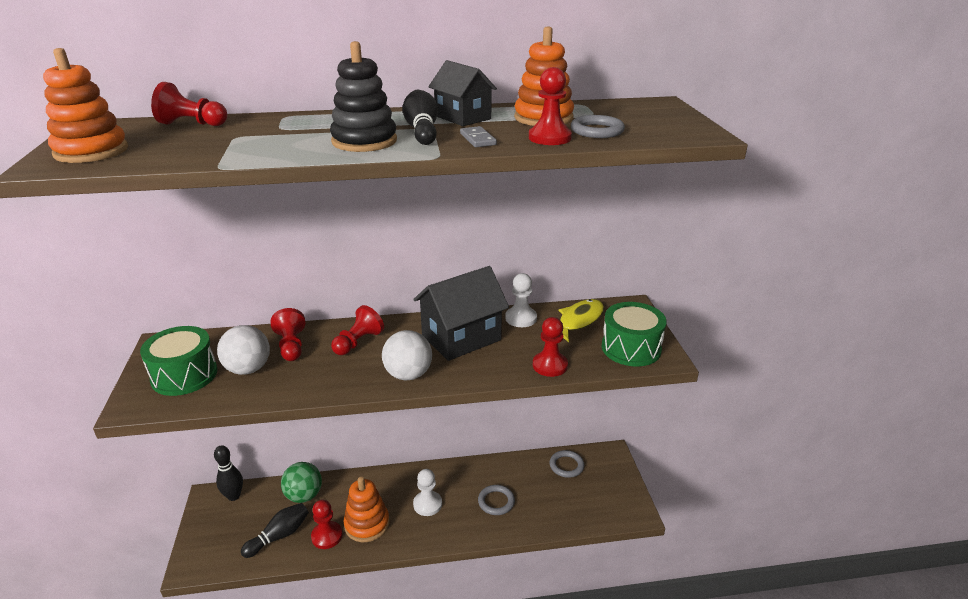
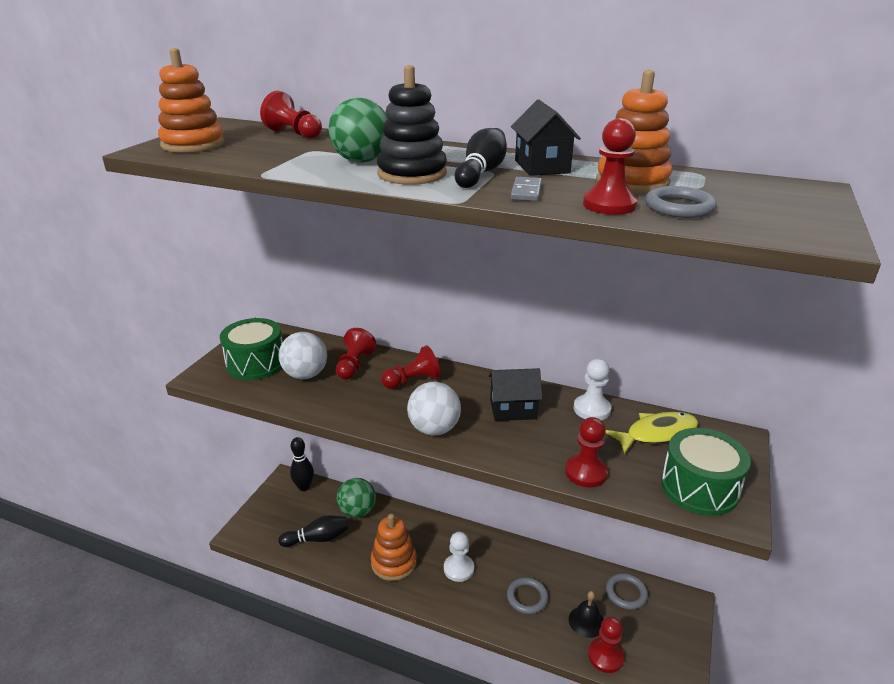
camera: 30 degrees right, 0 degrees up
red pawn [311,500,342,549] -> red pawn moved to [588,617,624,673]
black house [413,266,509,361] -> black house [488,368,543,421], size x0.61
none -> green ball [328,98,388,163]
none -> black bell [569,591,604,638]

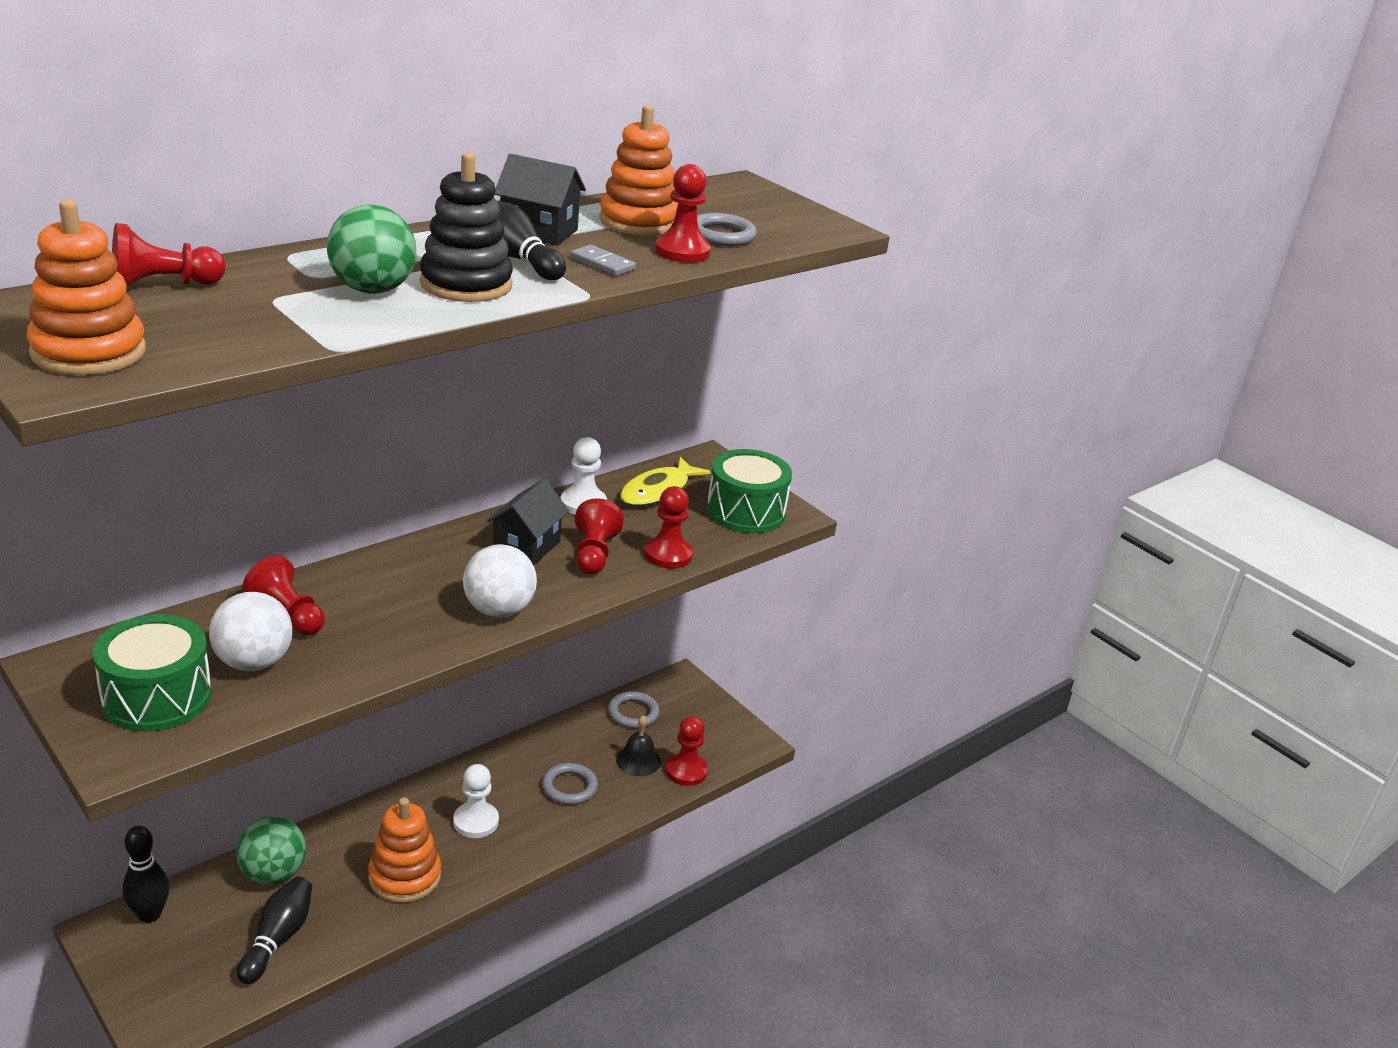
camera: 65 degrees left, 0 degrees up
red pawn [381,345,441,389] -> red pawn moved to [575,498,624,575]
yellow fish [605,412,698,454] -> yellow fish turned 150 degrees counterclockwise [620,457,711,506]

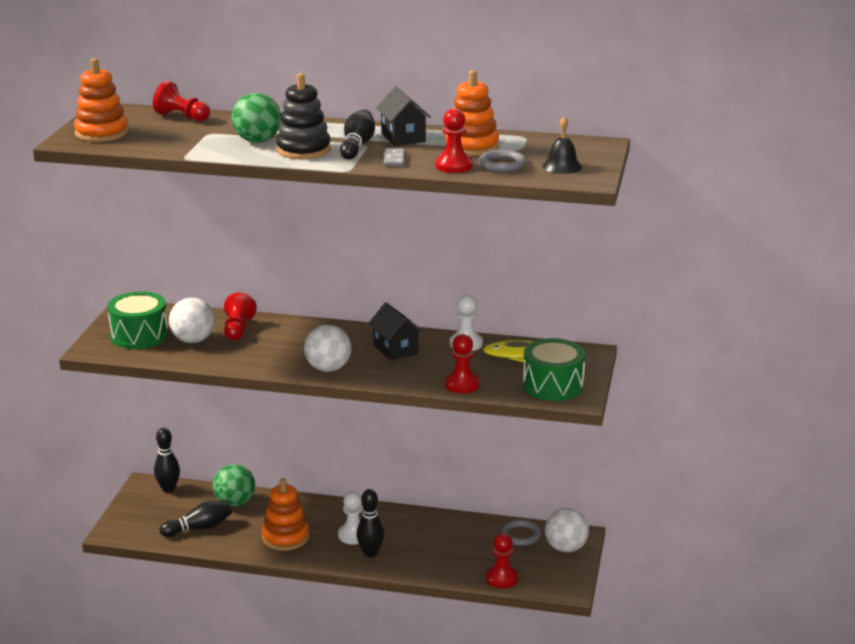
camera: 55 degrees right, 5 degrees down
black house [487,479,569,566] -> black house turned 75 degrees clockwise [368,302,423,361]
grey ring [542,763,598,805] -> none
red pawn [575,498,624,575] -> none
black bell [616,715,661,776] -> black bell moved to [542,116,582,174]
none -> black bowling pin [357,489,384,557]
none -> white ball [545,508,589,552]

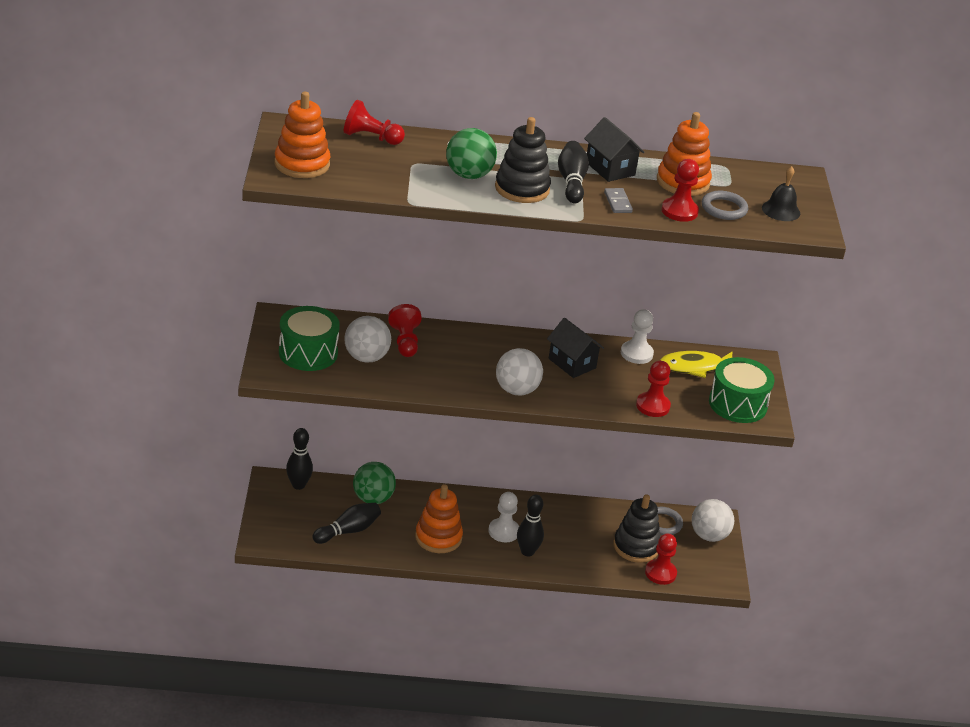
camera: 15 degrees left, 10 degrees up
none -> black stacking toy [613,494,660,563]

